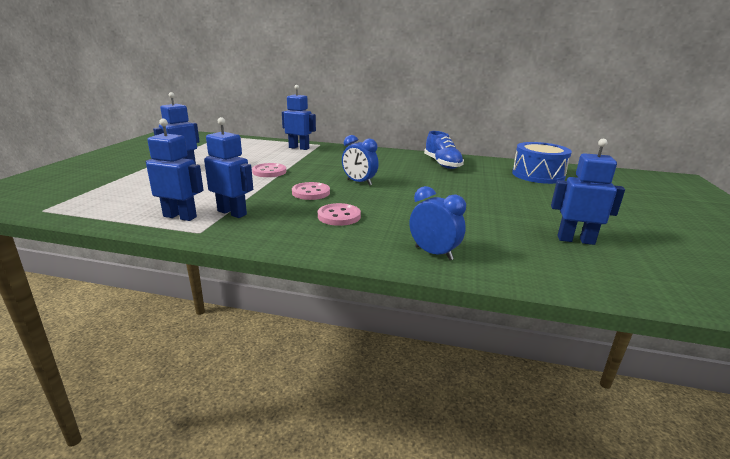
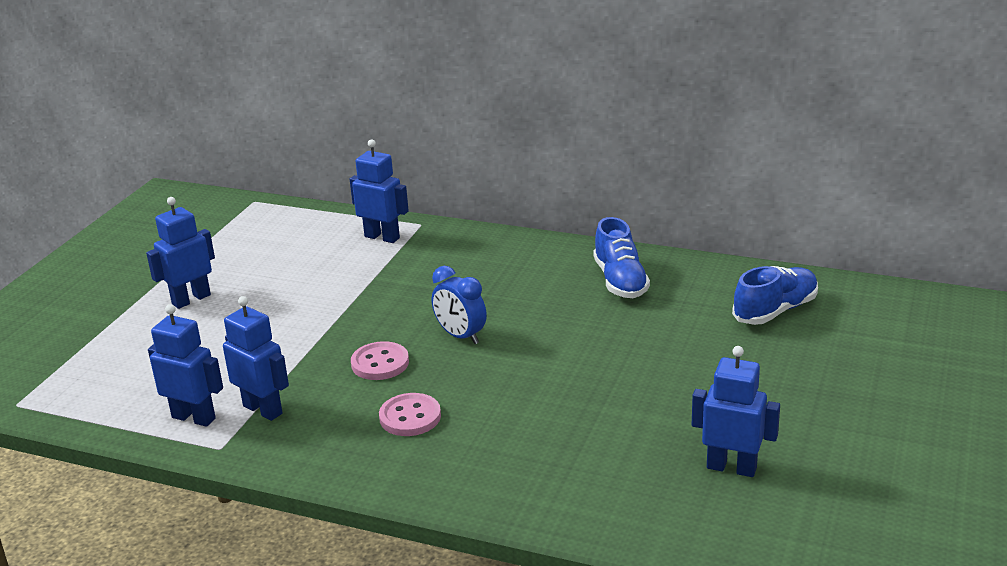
camera: 10 degrees right, 5 degrees up
pink button [252,163,286,177] -> none
blue clock [409,186,466,260] -> none
blue drum [512,142,572,184] -> blue shoe [732,266,818,325]

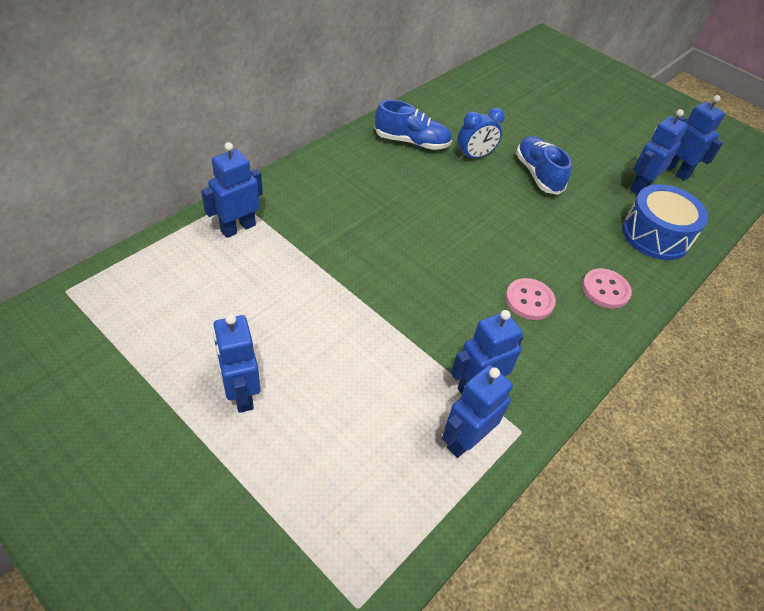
camera: 75 degrees left, 20 degrees up
pink button [351,341,409,380] -> pink button moved to [582,269,632,309]
blue clock [432,266,487,344] -> blue clock moved to [458,108,505,160]
blue shoe [732,266,818,325] -> blue shoe moved to [516,136,572,195]
none -> blue drum [622,184,708,260]
none -> blue robot [667,95,725,181]

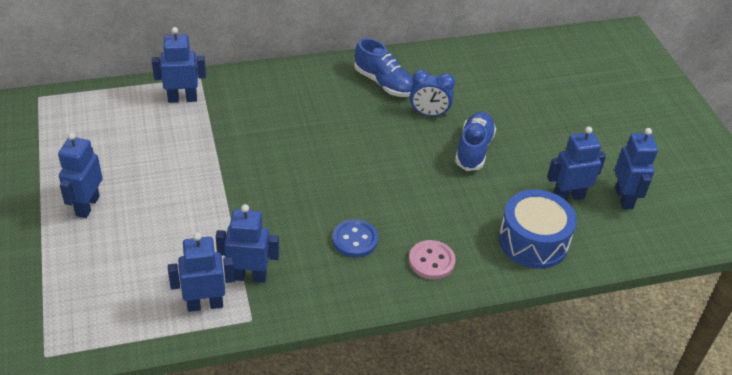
camera: 35 degrees right, 5 degrees down
pink button [505,278,556,320] -> blue button [332,219,378,258]

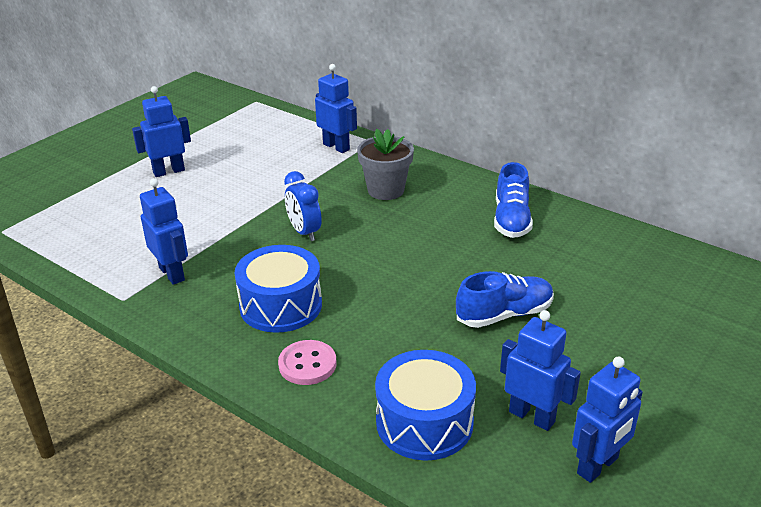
camera: 55 degrees right, 10 degrees down
blue robot [168,232,235,312] -> none
blue button [332,219,378,258] -> blue drum [234,245,322,333]
blue clock [410,70,455,117] -> blue clock moved to [284,171,322,241]
none -> grey flower pot [357,129,414,200]

